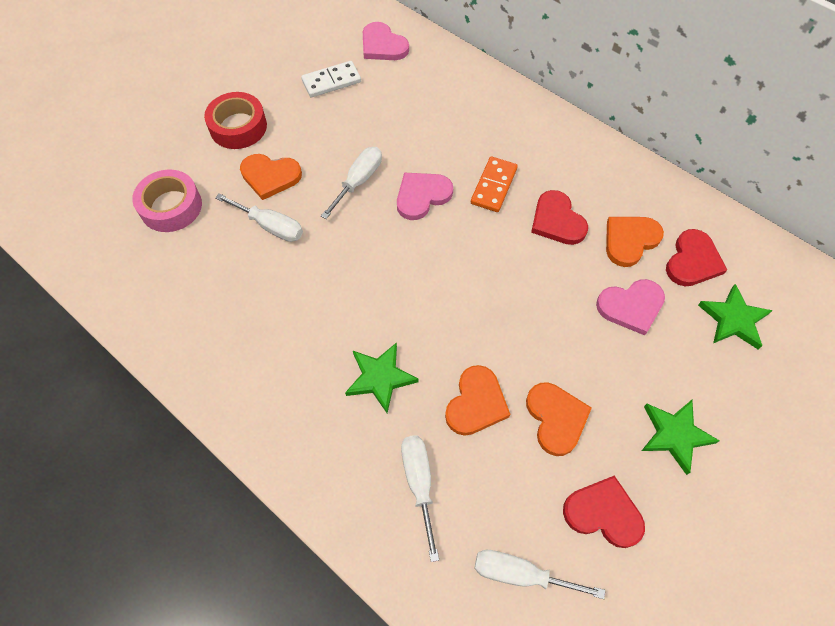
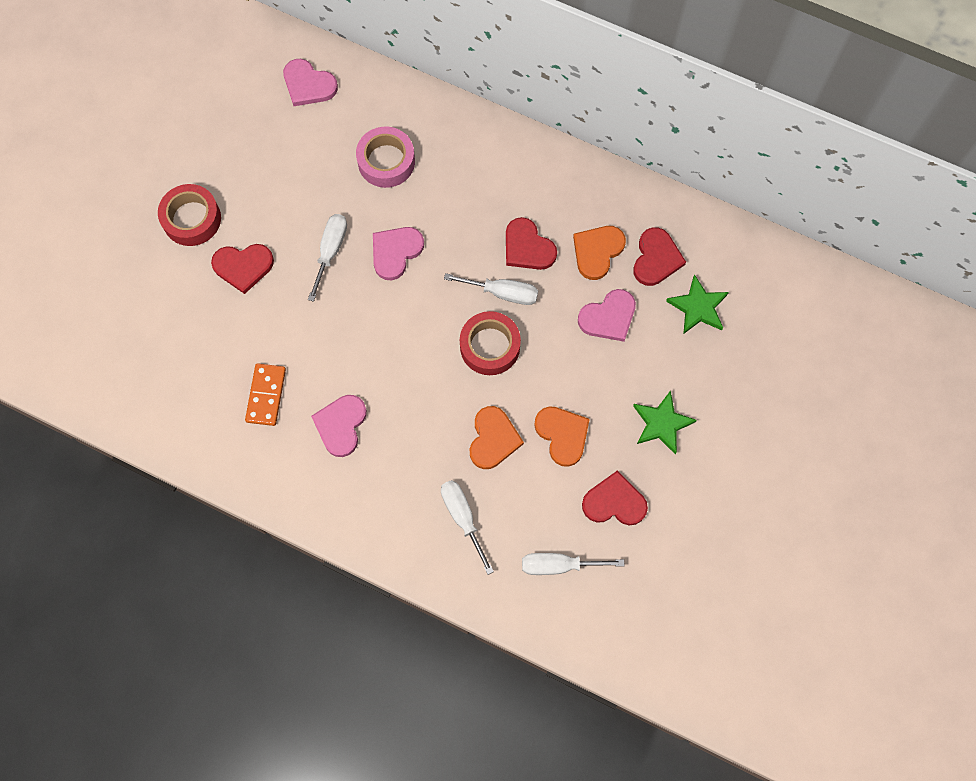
camera: 15 degrees left, 10 degrees up
pink tape [132,170,202,232] -> pink tape moved to [356,127,415,188]
white screwdriver [215,193,303,242] -> white screwdriver moved to [444,273,538,305]
orange heart [240,154,302,200] -> red heart [211,244,274,294]
white domino [301,61,361,98] -> none
green star [345,342,419,413] -> none
orange domino [471,156,518,212] -> orange domino moved to [245,363,286,426]
none -> pink heart [311,395,367,457]
none -> red tape [460,311,521,375]

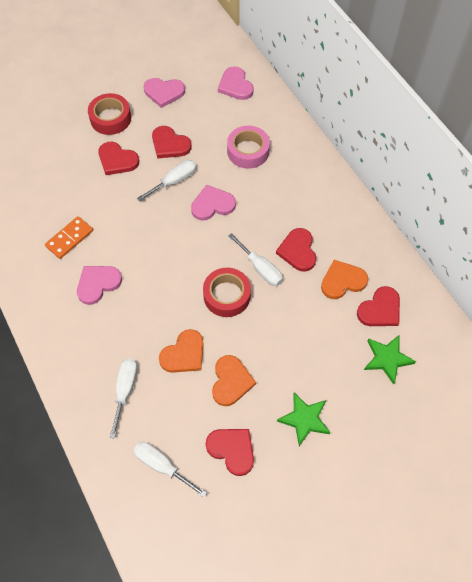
camera: 35 degrees right, 10 degrees down
pink heart [578,289,636,342] -> pink heart moved to [143,78,185,108]
none -> red heart [152,126,192,158]

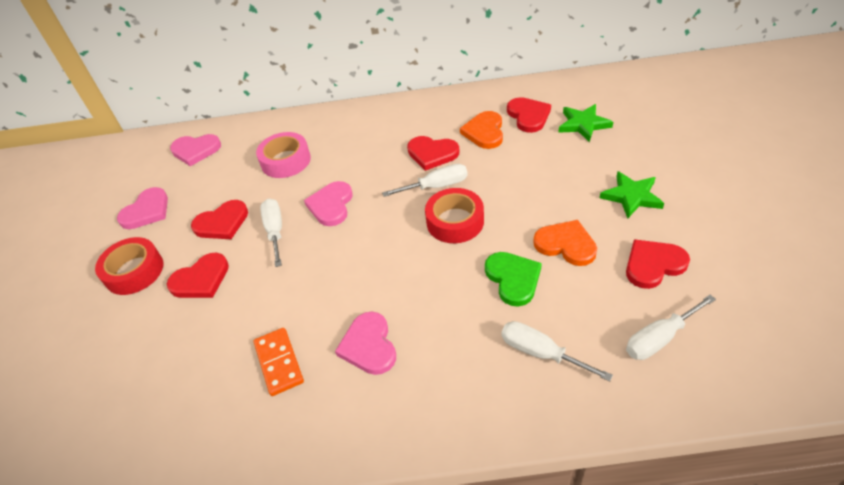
camera: 60 degrees left, 15 degrees down
orange heart [159,329,203,373] -> green heart [485,252,542,306]

